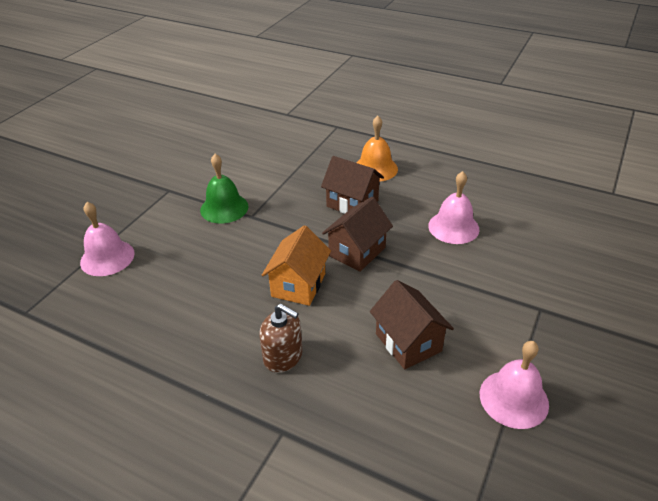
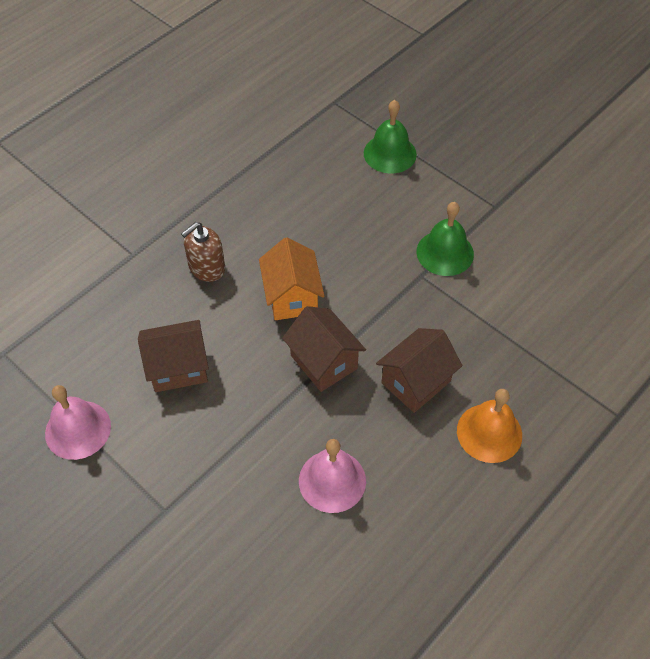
camera: 105 degrees right, 15 degrees up
pink bell [80,202,135,276] -> green bell [364,100,417,173]
orange house [262,225,331,306] -> orange house turned 45 degrees clockwise [259,237,325,320]

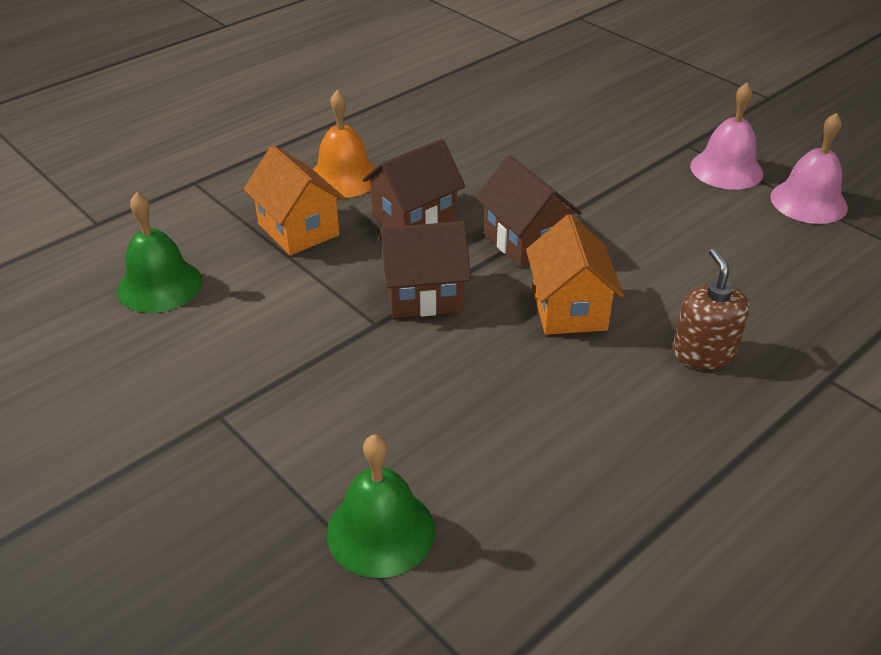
camera: 175 degrees left, 15 degrees down
brown house [138,320,209,392] -> brown house moved to [379,221,471,318]
brown soap dispenser [181,222,225,282] -> brown soap dispenser turned 60 degrees counterclockwise [673,248,750,369]
pink bell [299,439,366,513] -> pink bell moved to [690,83,763,190]
green bell [416,202,474,276] -> green bell moved to [117,192,202,313]
none -> orange house [244,145,346,255]

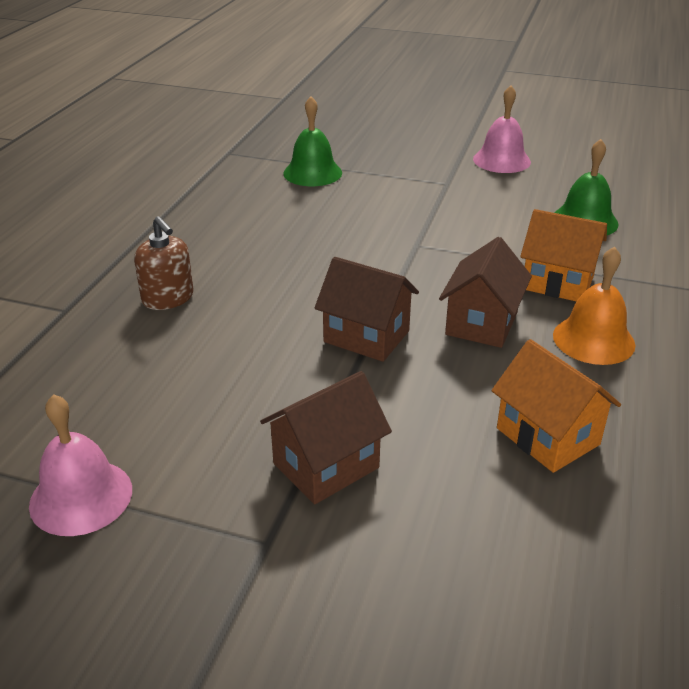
camera: 150 degrees right, 5 degrees down
brown house [379,221,471,318] -> brown house moved to [260,371,392,504]
orange house [526,214,624,335] -> orange house moved to [491,339,621,473]
pink bell [690,83,763,190] -> pink bell moved to [473,85,531,173]

